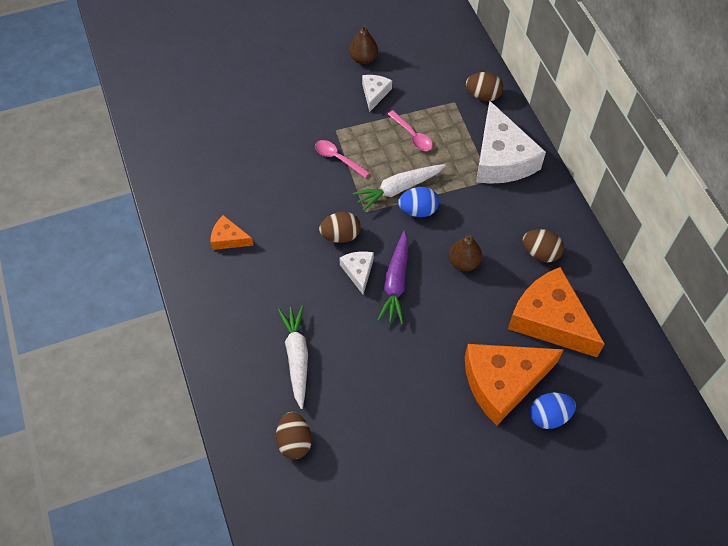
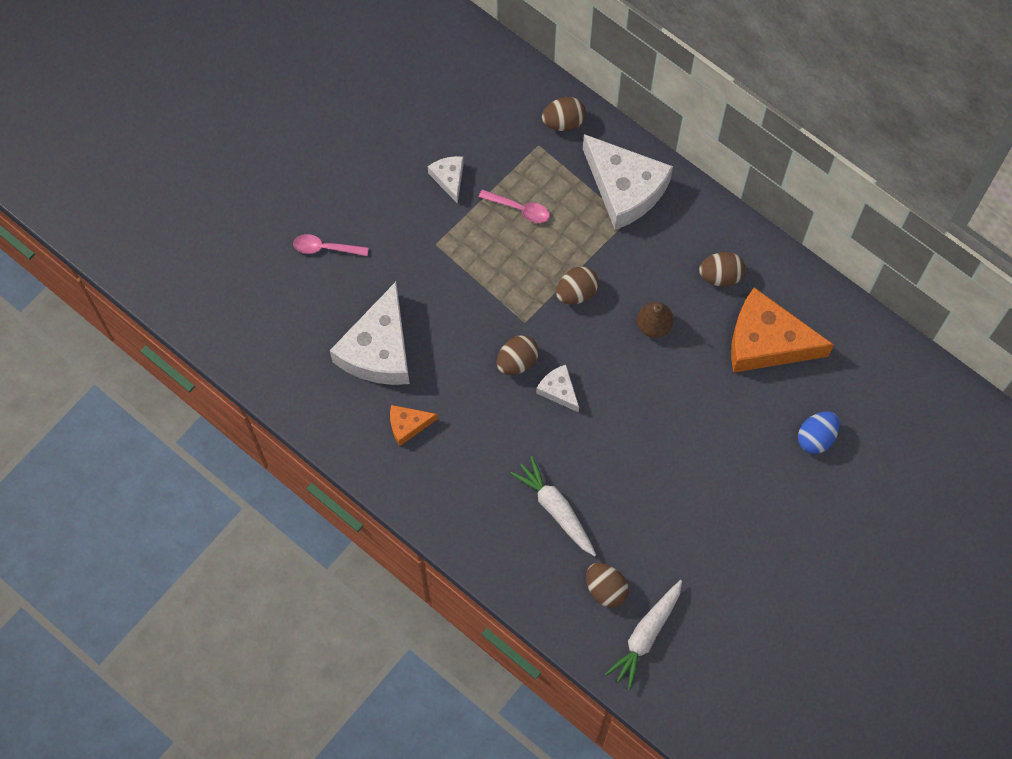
camera: 30 degrees left, 10 degrees up
pink spoon [315,140,370,178] -> pink spoon moved to [293,234,369,256]
brown pear [349,25,378,65] -> none
white carrot [353,164,446,211] -> white carrot moved to [605,580,682,690]
purple carrot [378,231,408,324] -> none
blue egg [398,187,439,217] -> brown egg [556,267,599,304]
orange cheese [465,344,564,425] -> none
none -> white cheese [330,282,410,385]

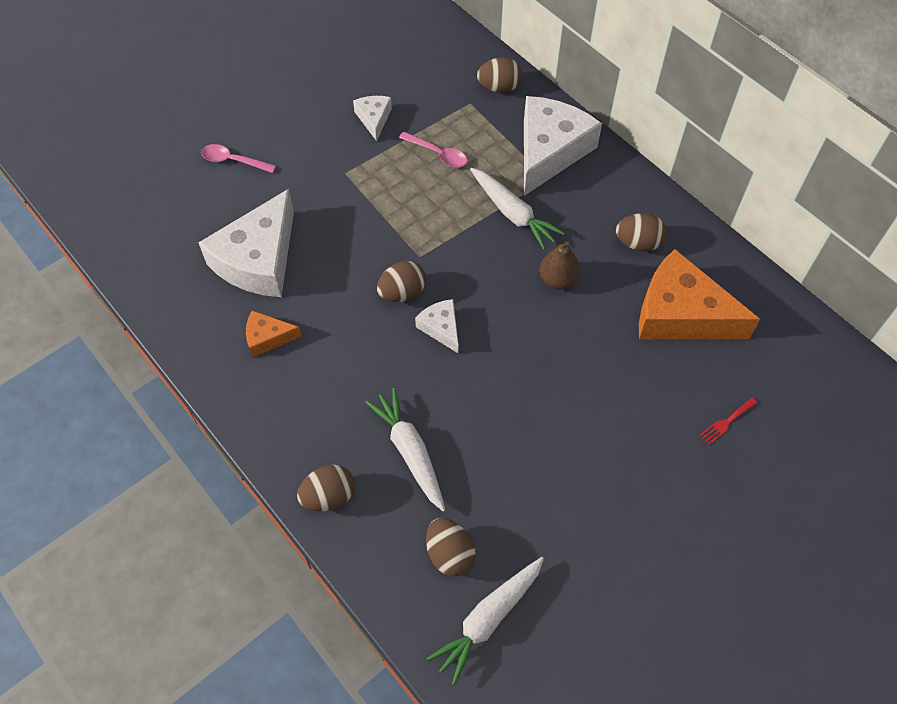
camera: 10 degrees right, 10 degrees down
brown egg [556,267,599,304] -> brown egg moved to [297,464,355,511]
white cheese [583,134,673,230] -> white cheese turned 120 degrees counterclockwise [524,96,602,196]
blue egg [798,411,840,454] -> red fork [700,398,758,445]
none -> white carrot [470,168,565,250]

